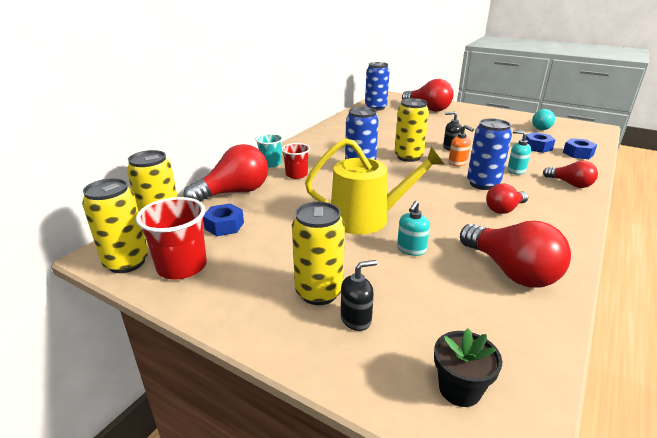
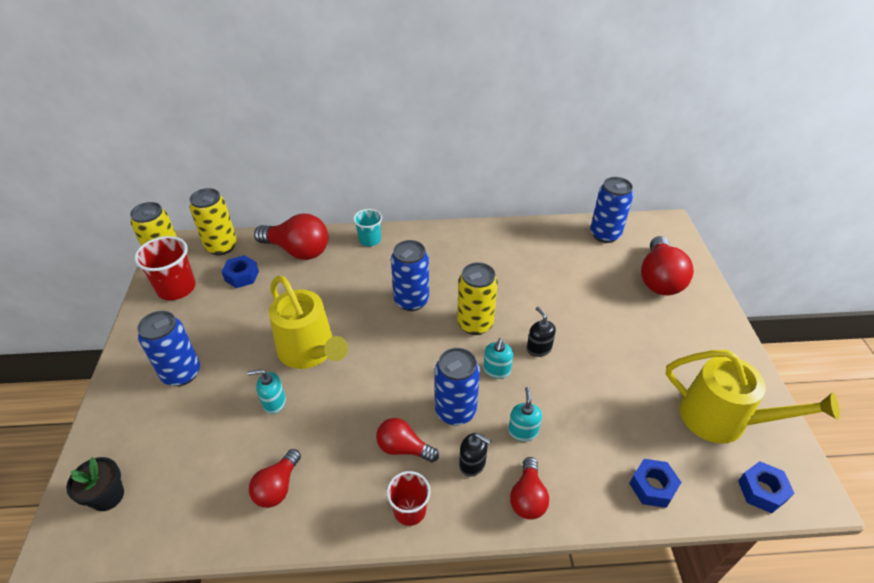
camera: 55 degrees right, 15 degrees up
red cup [281,143,310,179] -> red cup moved to [387,471,431,526]
yellow can [292,202,345,305] -> blue can [137,311,200,386]
black soap dispenser [341,260,377,331] -> black soap dispenser moved to [459,433,491,477]
orange soap dispenser [449,125,474,166] -> turquoise soap dispenser [483,338,513,379]
red light bulb [460,221,571,288] -> red light bulb [249,449,301,508], size x0.59
blue nut [526,132,555,153] -> blue nut moved to [738,461,794,513]
turquoise light bulb [532,109,555,130] -> yellow watering can [666,350,840,444]

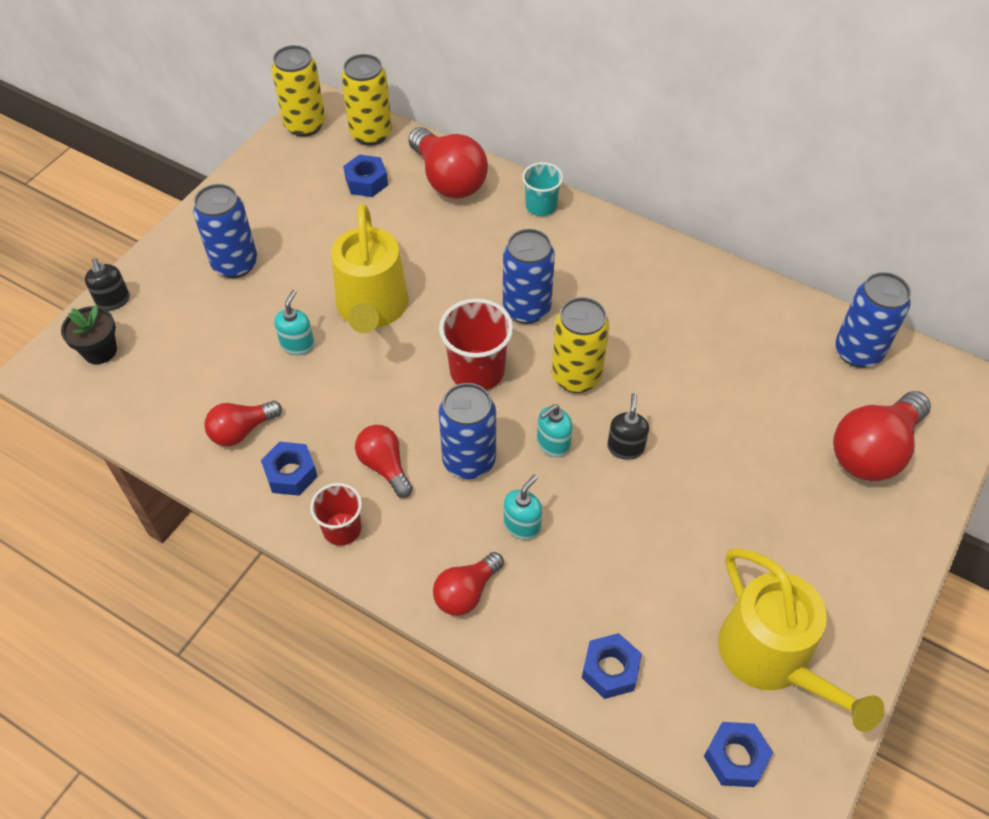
camera: 35 degrees right, 10 degrees up
red cup [134,236,196,300] -> red cup moved to [439,298,513,390]
turquoise soap dispenser [247,369,286,414] -> turquoise soap dispenser turned 75 degrees clockwise [274,290,314,355]
black soap dispenser [459,433,491,477] -> black soap dispenser moved to [85,258,130,310]
none -> blue nut [261,442,318,496]

